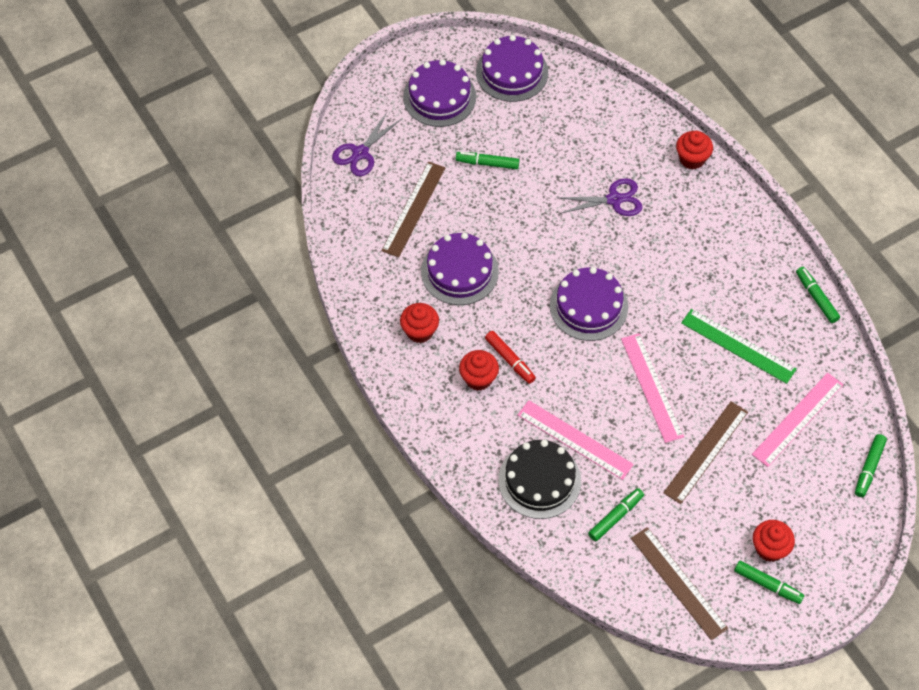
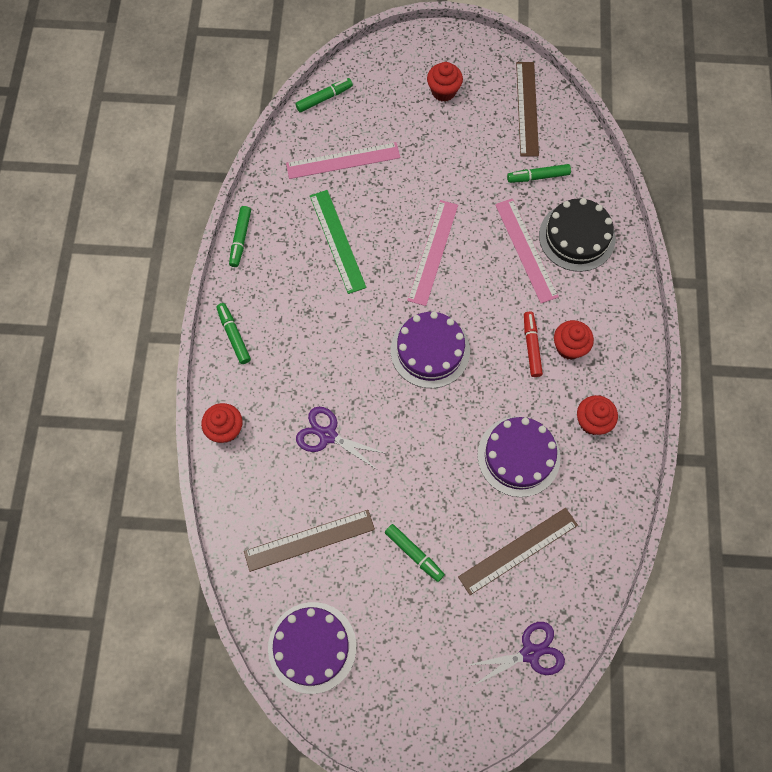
camera: 145 degrees left, 10 degrees up
purple cake [403,59,476,127] -> none
brown ruler [663,401,748,504] -> brown ruler moved to [244,510,375,572]
green marker [734,561,804,604] -> green marker moved to [216,303,251,364]

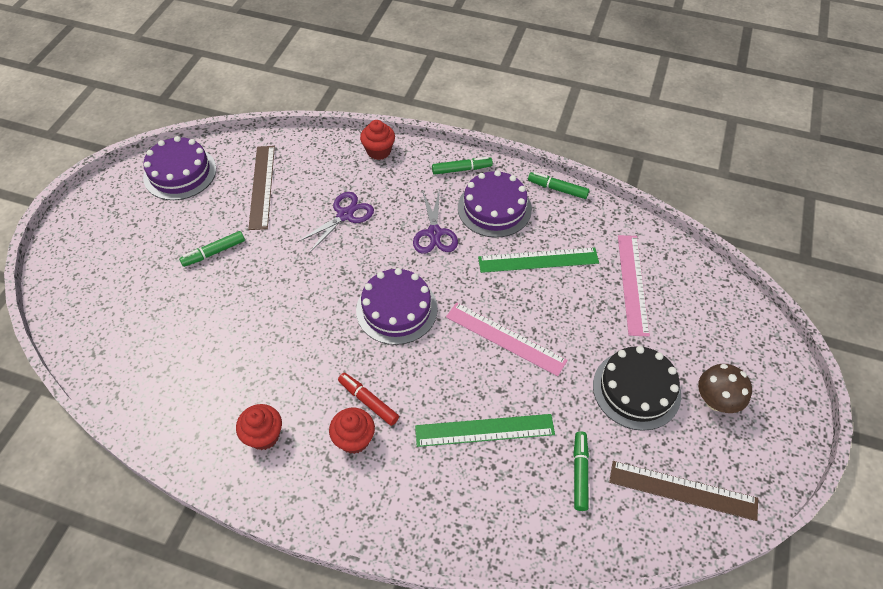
camera: 105 degrees right, 15 degrees down
green marker [295,78,353,112] -> none
red cupcake [427,62,463,102] -> brown mushroom [698,364,752,413]
brown ruler [458,508,578,595] -> none
purple scissors [469,622,565,685] -> purple scissors moved to [413,189,458,254]
purple cake [477,417,560,497] -> purple cake moved to [458,170,532,238]
pink ruler [495,198,559,303] -> green ruler [415,414,555,447]
red marker [524,311,543,377] -> red marker turned 150 degrees counterclockwise [338,373,399,426]
black cake [539,198,615,272] -> black cake moved to [593,346,681,431]

